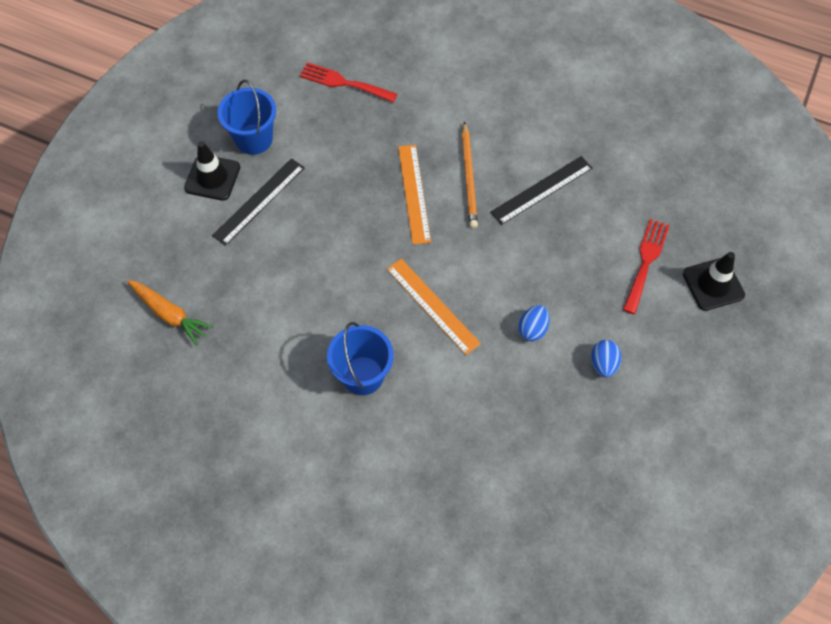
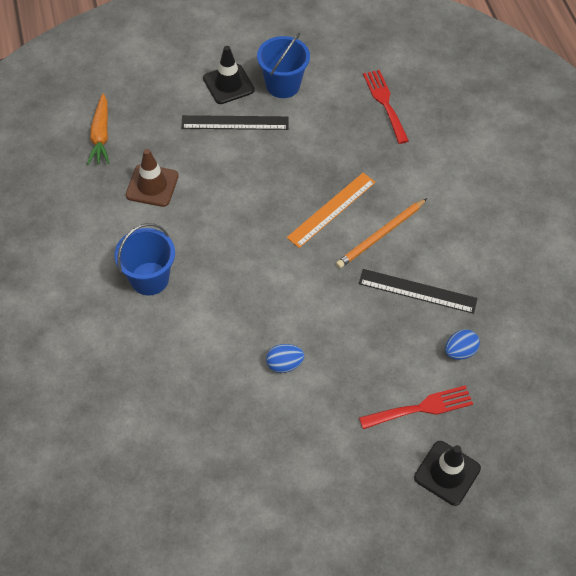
camera: 50 degrees right, 5 degrees down
orange ruler [387,259,481,355] -> none
blue egg [591,340,621,378] -> blue egg moved to [445,329,480,360]
none -> brown traffic cone [126,149,179,207]

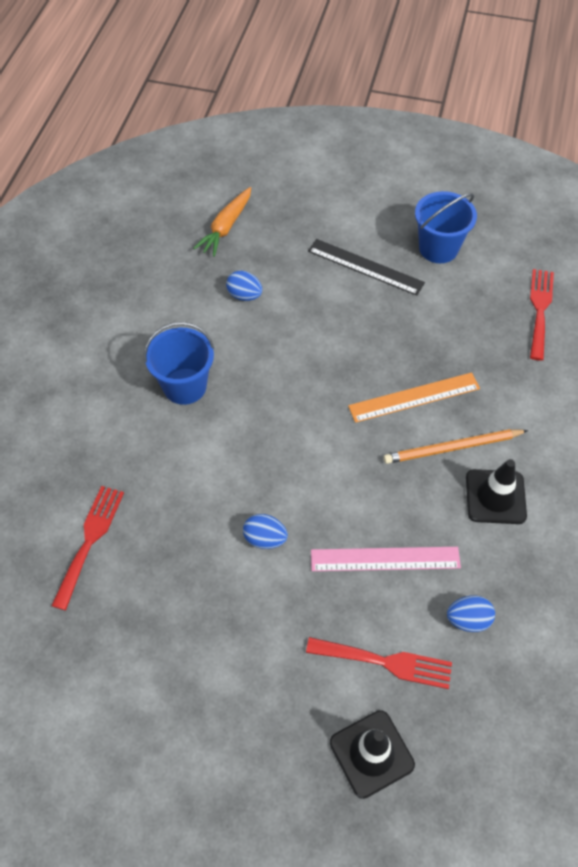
camera: 30 degrees right, 0 degrees up
brown traffic cone [126,149,179,207] -> blue egg [226,271,262,301]
black traffic cone [203,46,255,104] -> black traffic cone moved to [466,459,527,524]
black ruler [358,269,477,314] -> none
none -> red fork [51,486,124,610]
none -> pink ruler [311,547,461,571]

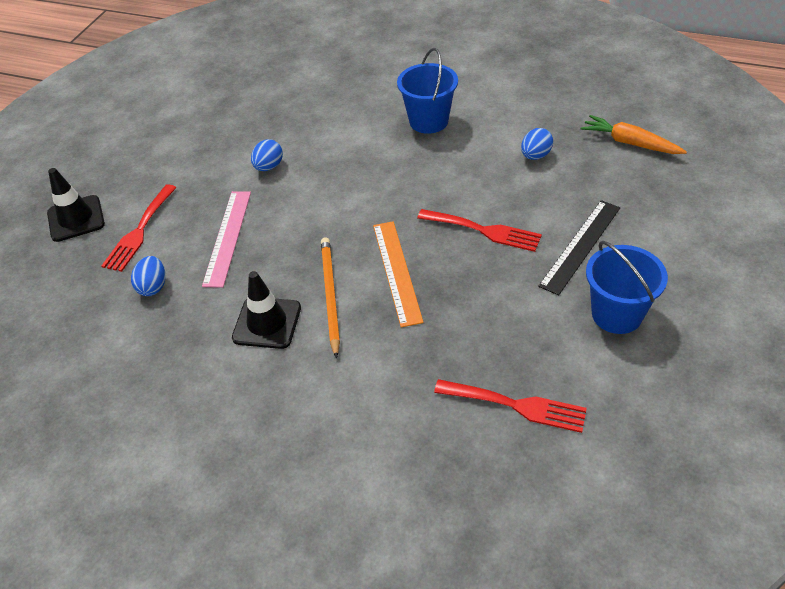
camera: 100 degrees right, 10 degrees down
red fork [51,486,124,610] -> red fork moved to [417,209,542,252]

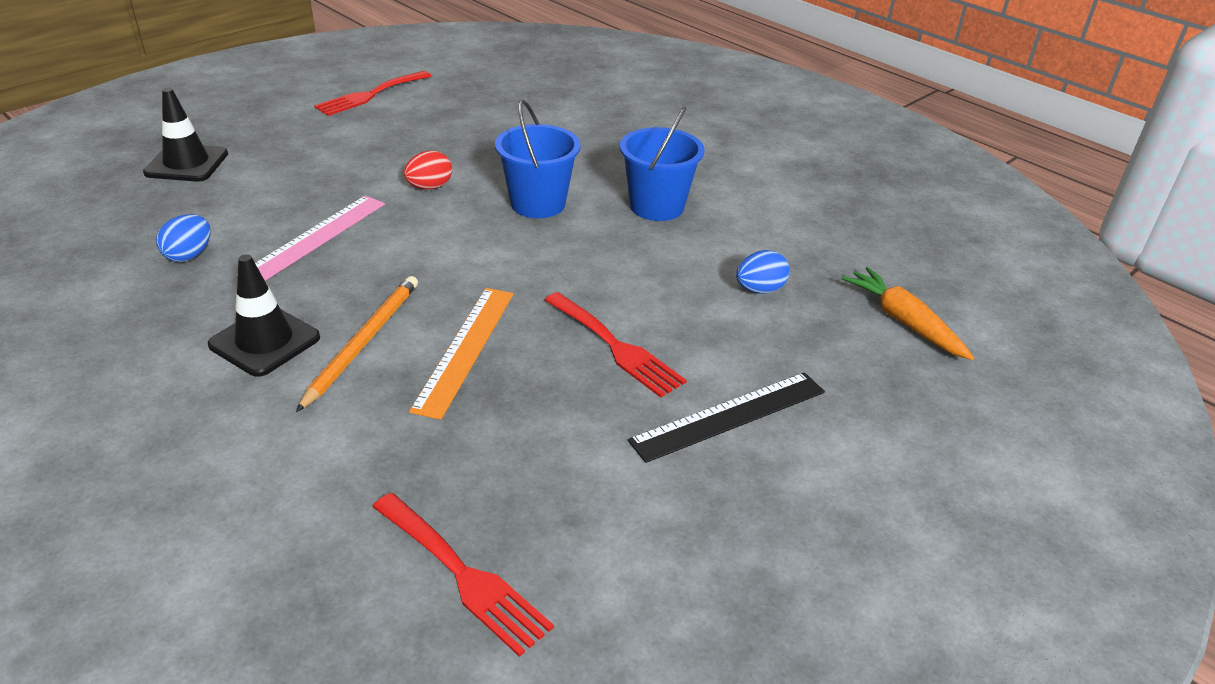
camera: 20 degrees right, 10 degrees down
red fork [101,184,177,272] -> red fork moved to [314,71,431,116]
blue egg [251,139,283,171] -> red egg [404,151,452,189]
blue bucket [586,241,668,334] -> blue bucket moved to [495,100,581,218]

